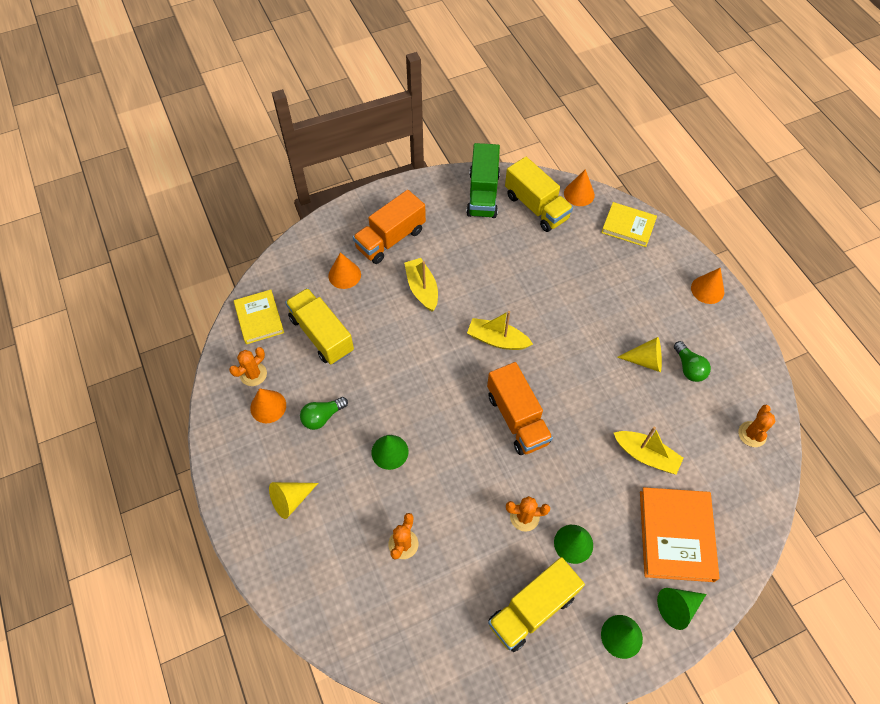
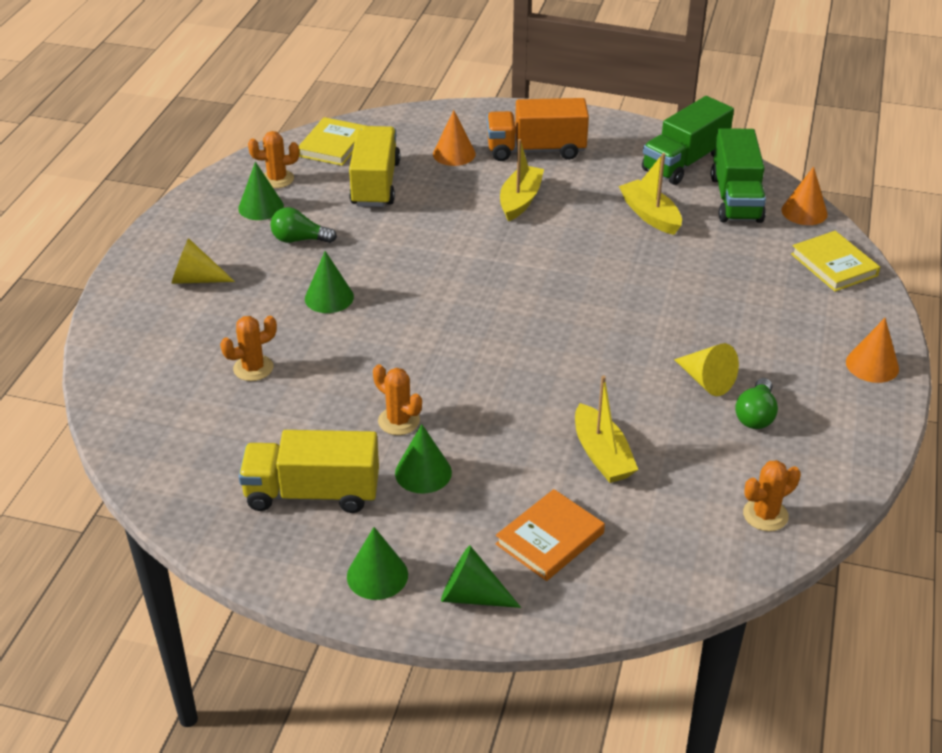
camera: 40 degrees right, 20 degrees down
orange cone [250,388,286,423] -> green cone [238,162,284,220]
yellow boat [467,311,533,350] -> yellow boat moved to [619,153,682,235]
orange truck [487,362,553,455] -> none
yellow truck [505,157,573,232] -> green truck [711,128,766,223]
orange book [640,487,719,582] -> orange book [496,489,605,581], size x0.66

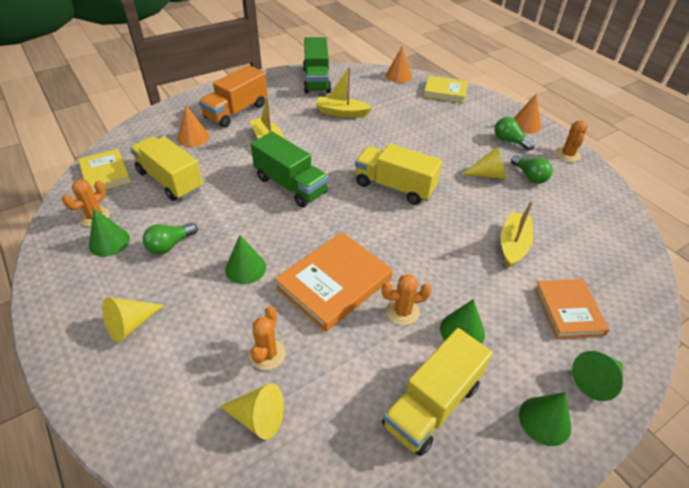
camera: 50 degrees left, 5 degrees up
yellow boat [575,375,638,483] -> yellow boat turned 90 degrees counterclockwise [501,201,533,268]
green truck [711,128,766,223] -> green truck moved to [251,132,328,208]
orange cactus [743,460,801,531] -> orange cactus moved to [556,120,588,162]
none -> yellow cone [219,383,284,440]
none -> orange book [275,232,393,332]
none -> yellow truck [355,143,442,205]
none -> green light bulb [494,117,534,151]

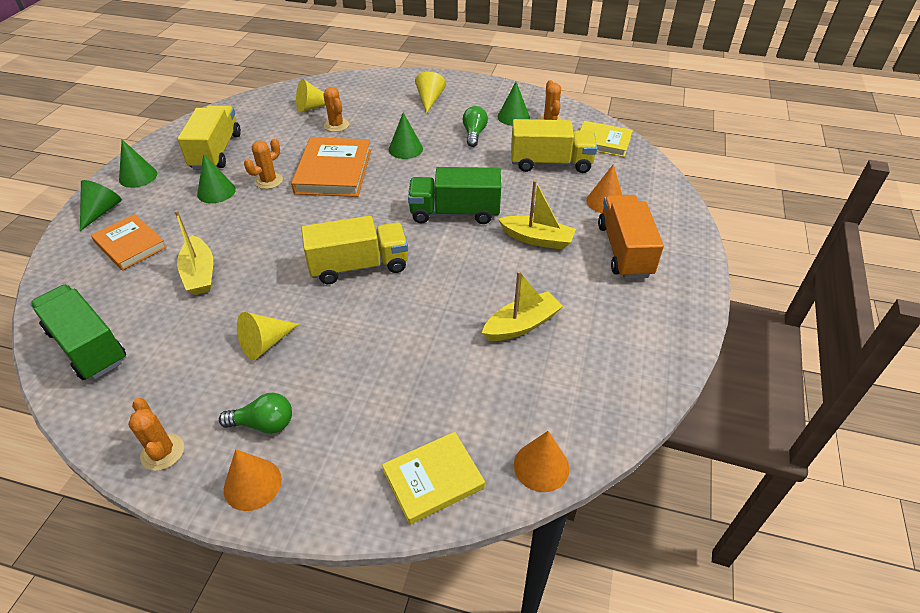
camera: 140 degrees right, 0 degrees up
green truck [303,37,331,93] -> green truck moved to [30,284,126,380]
green light bulb [511,155,553,184] -> none

